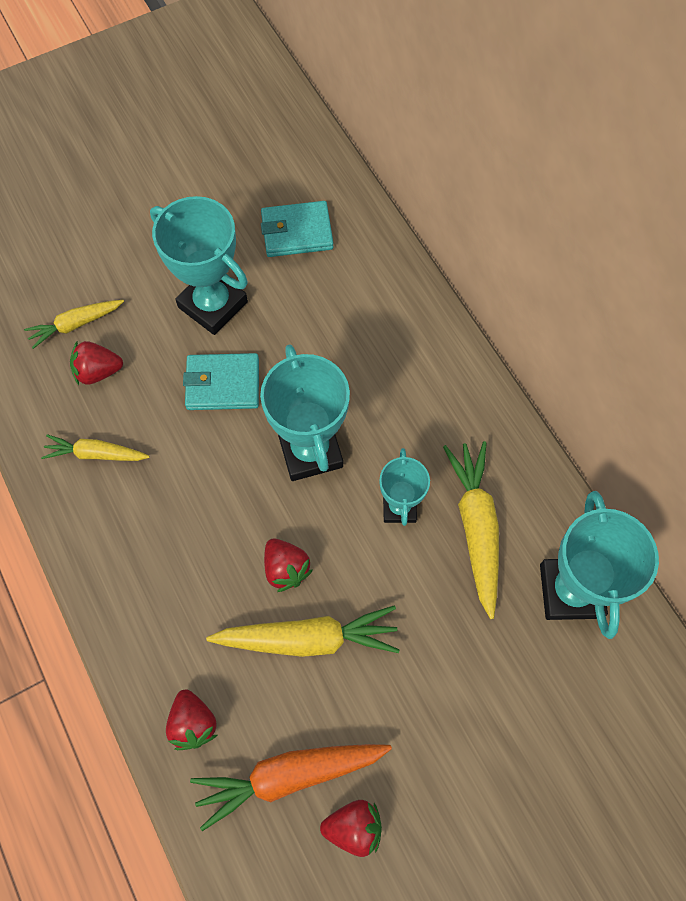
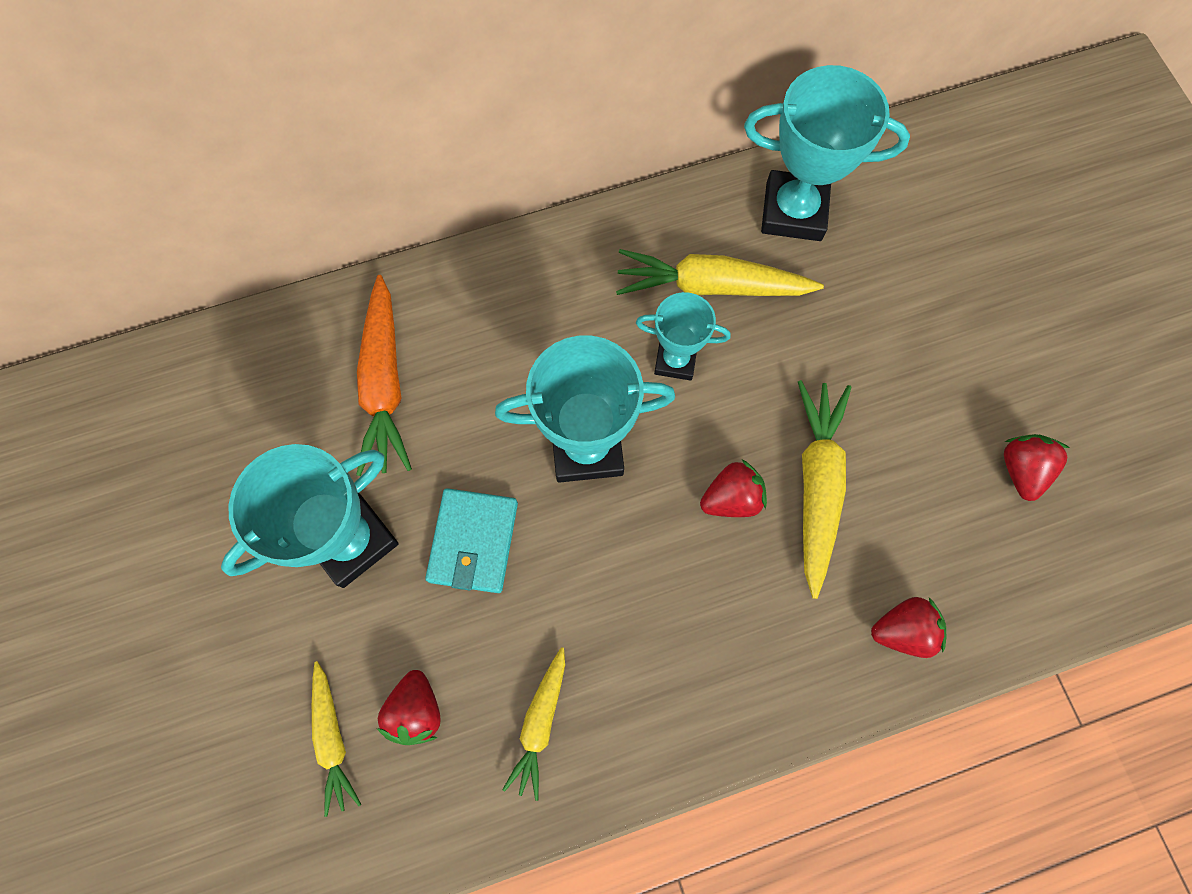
camera: 80 degrees left, 5 degrees up
orange carrot [190,744,392,831] -> orange carrot moved to [356,275,412,476]
turquoise wallet [261,201,334,257] -> none

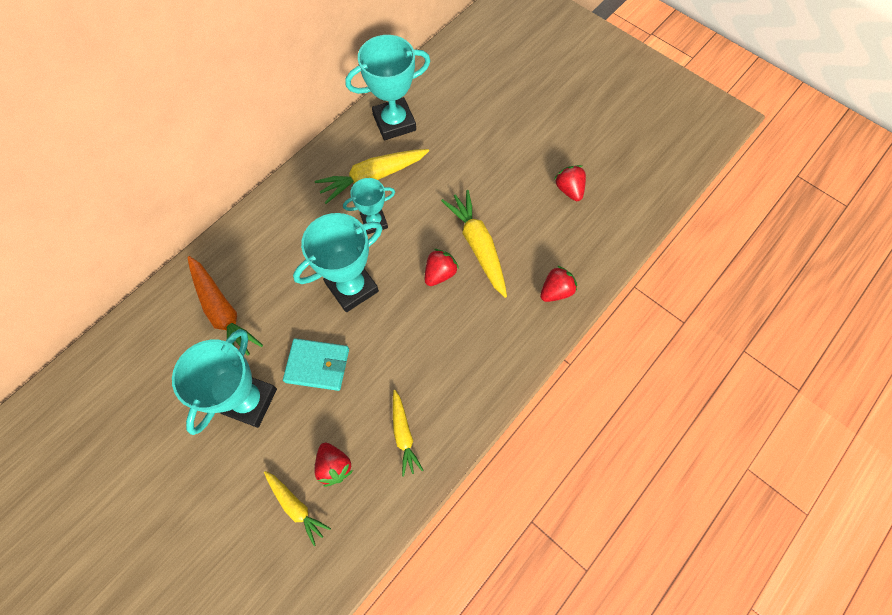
camera: 30 degrees left, 5 degrees down
turquoise wallet [425,488,518,593] -> turquoise wallet turned 60 degrees counterclockwise [283,338,349,391]

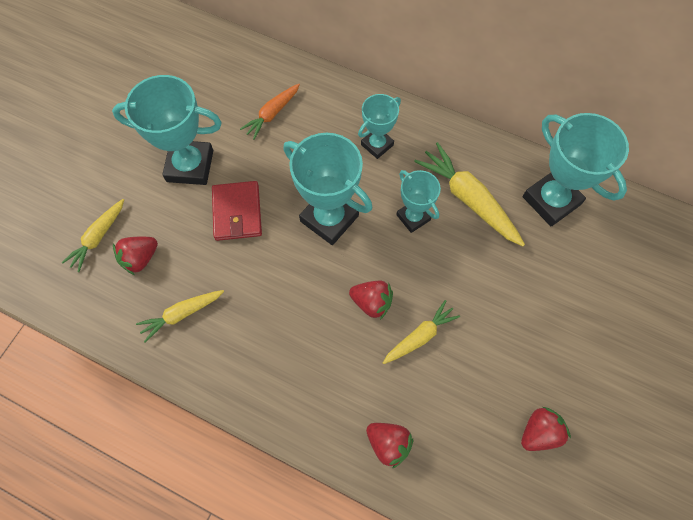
camera: 75 degrees right, 0 degrees up
orange carrot [187,256,263,356] -> orange carrot [240,84,300,140], size x0.61
turquoise wallet [283,338,349,391] -> red wallet [212,181,262,241]
yellow carrot [441,190,507,298] -> yellow carrot [383,300,460,364], size x0.61
none -> turquoise trophy [358,94,401,159]

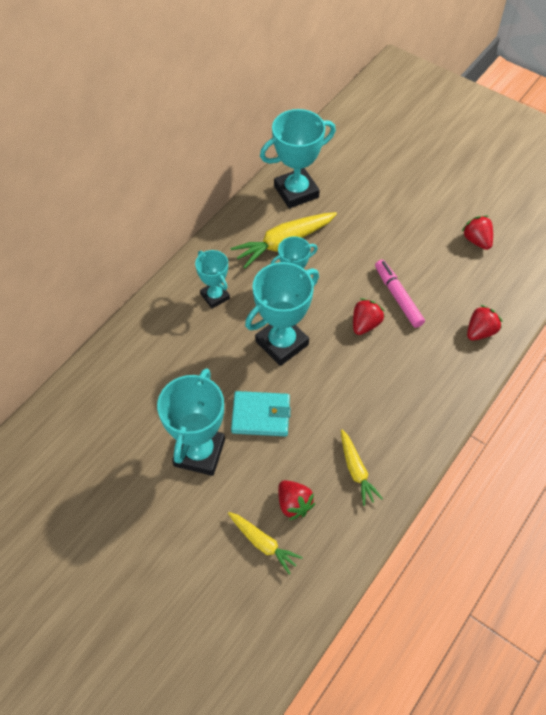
camera: 80 degrees left, 10 degrees down
red wallet [212,181,262,241] -> turquoise wallet [231,391,291,436]
orange carrot [240,84,300,140] -> none
yellow carrot [383,300,460,364] -> pink marker [375,260,425,328]

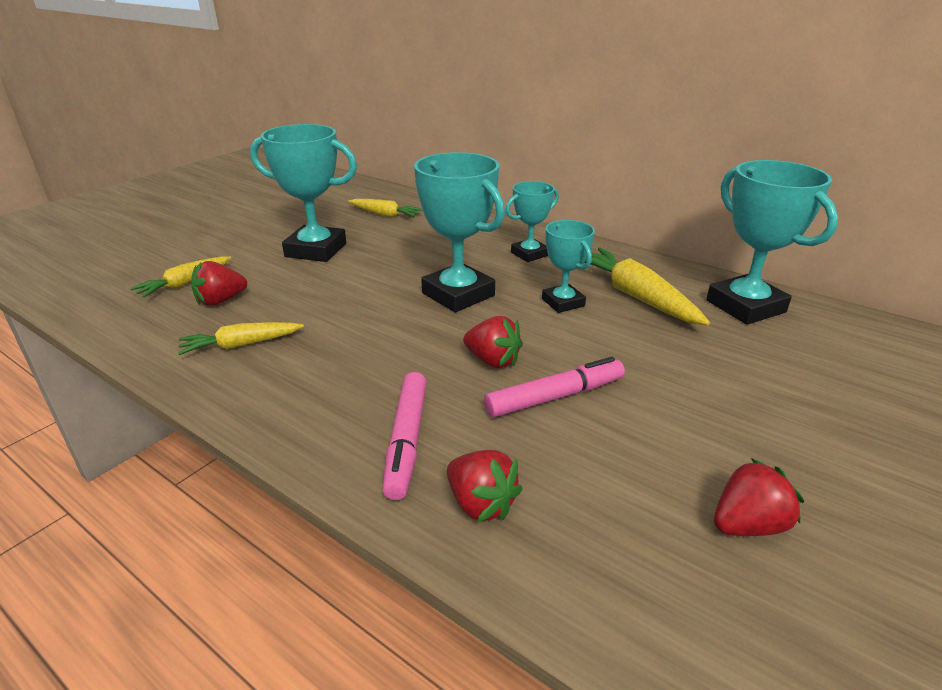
camera: 90 degrees right, 25 degrees down
turquoise wallet [231,391,291,436] -> none
none -> yellow carrot [348,199,423,217]
none -> pink marker [382,372,427,500]

